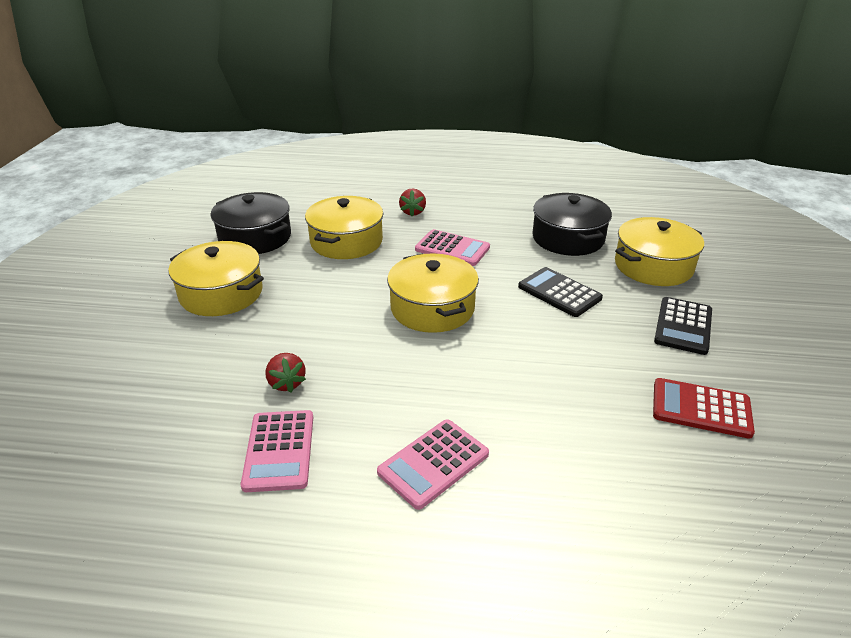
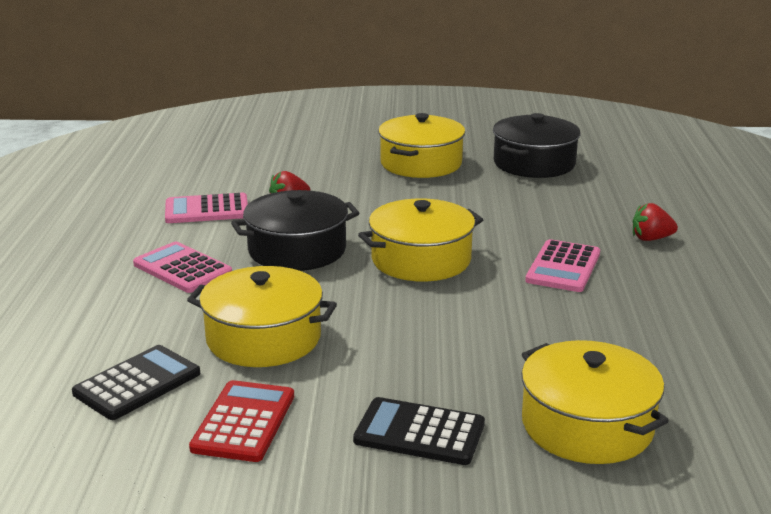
camera: 85 degrees right, 10 degrees down
yellow pot [305,196,383,259] -> yellow pot moved to [187,266,337,367]
black calculator [518,267,603,317] -> black calculator moved to [72,345,200,420]
black pot [532,193,612,256] -> black pot moved to [231,190,359,271]

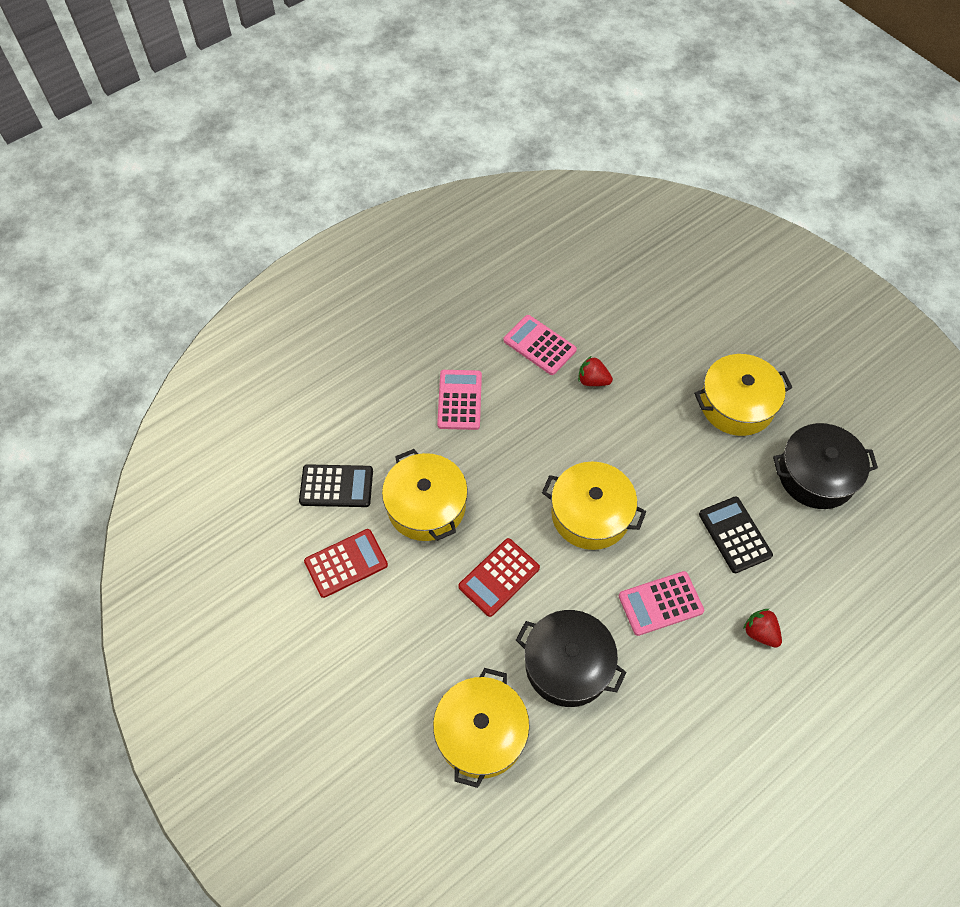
camera: 50 degrees right, 35 degrees up
black pot [231,190,359,271] -> black pot moved to [516,610,627,707]
black calculator [353,397,485,465] -> black calculator moved to [699,496,773,573]
none -> red calculator [458,538,540,617]

